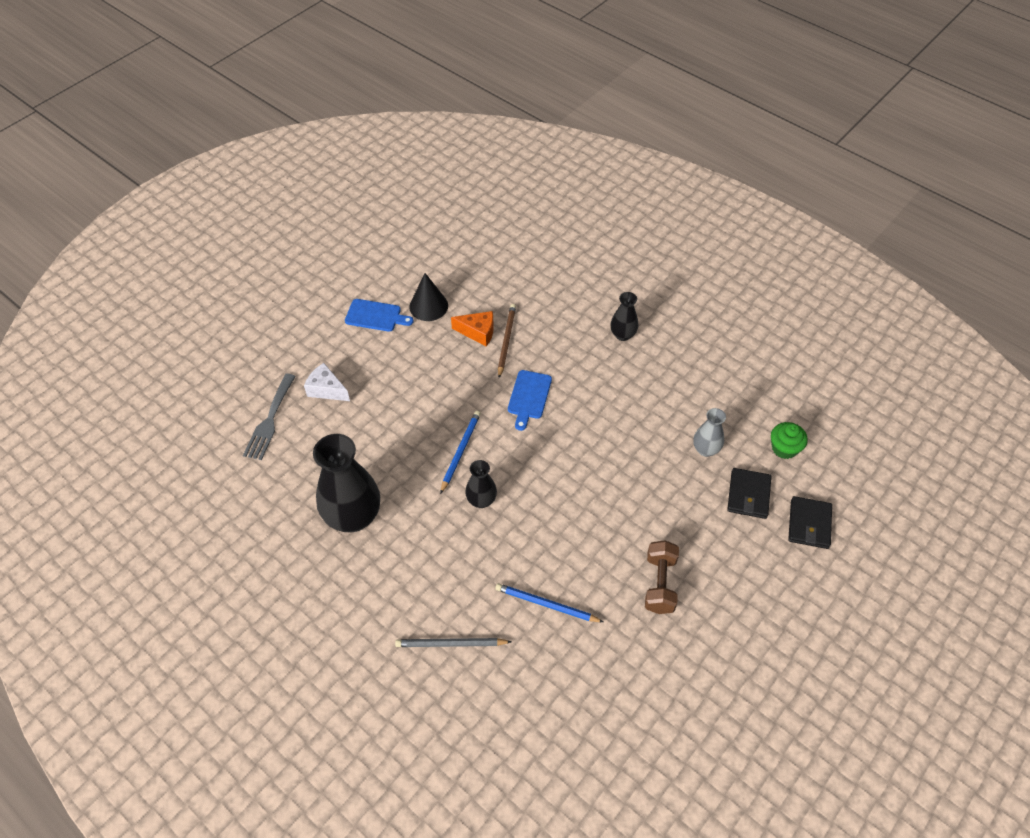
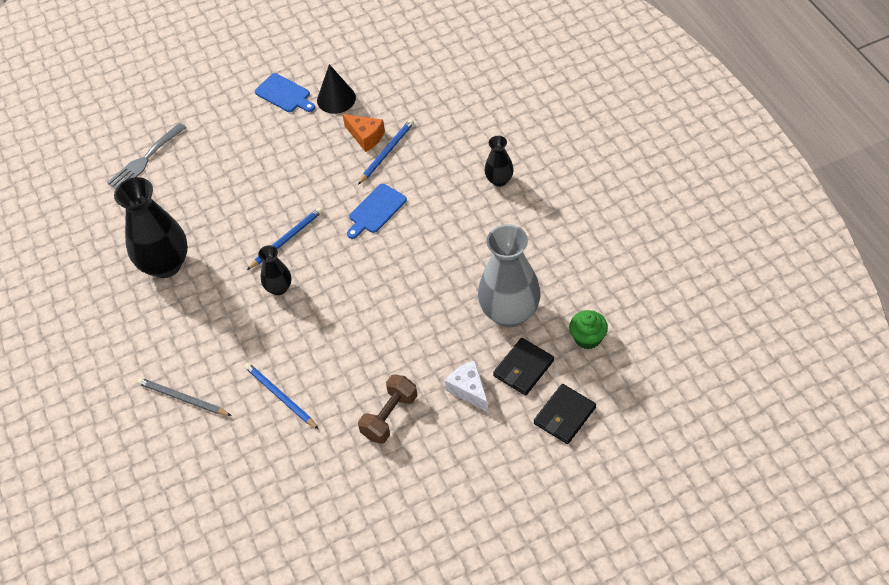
camera: 30 degrees right, 0 degrees up
white cheese [304,363,350,401] -> white cheese moved to [445,361,488,412]
brown pencil [498,304,516,378] -> blue pencil [358,119,414,185]
grey vase [693,408,726,457] -> grey vase [478,224,541,327], size x1.97

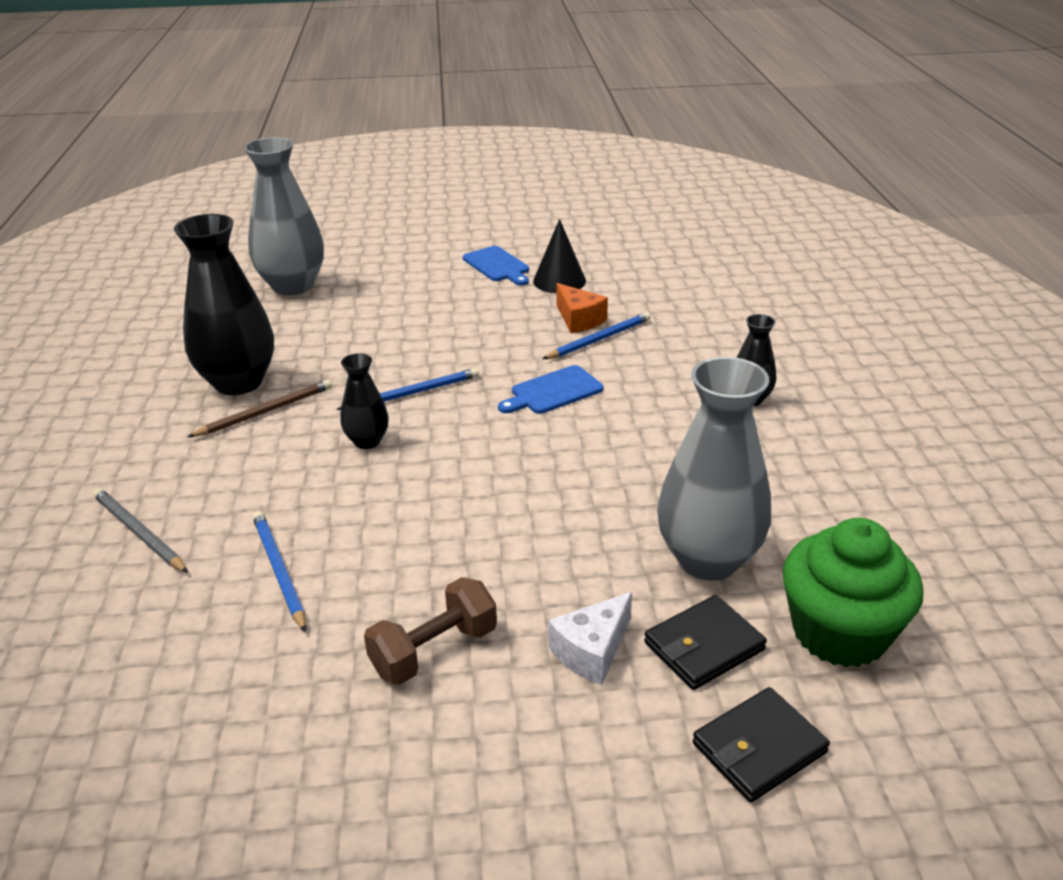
camera: 15 degrees right, 20 degrees down
grey fork [107,123,186,189] -> grey vase [244,137,324,295]
white cheese [445,361,488,412] -> white cheese turned 120 degrees counterclockwise [549,592,632,685]
green cupcake [569,310,608,349] -> green cupcake [782,518,923,667], size x1.81
none -> brown pencil [188,380,332,437]

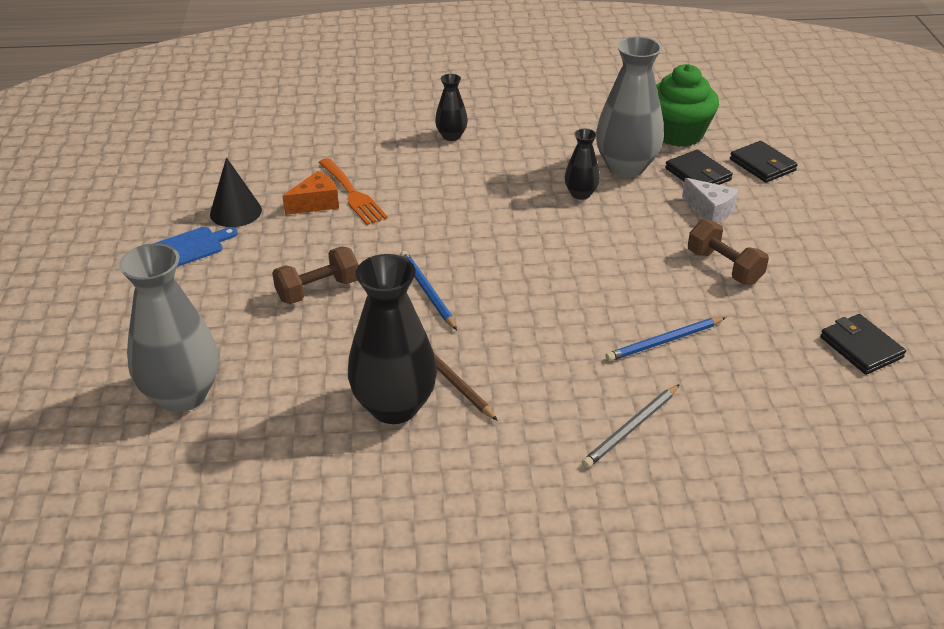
camera: 90 degrees left, 5 degrees up
black vase [340,353,389,449] -> black vase moved to [565,128,600,200]
blue cutting board [498,365,604,414] -> none
blue pencil [543,312,651,359] -> orange fork [319,158,388,225]
none -> brown dumbbell [272,246,359,304]
none -> black wallet [820,314,906,375]

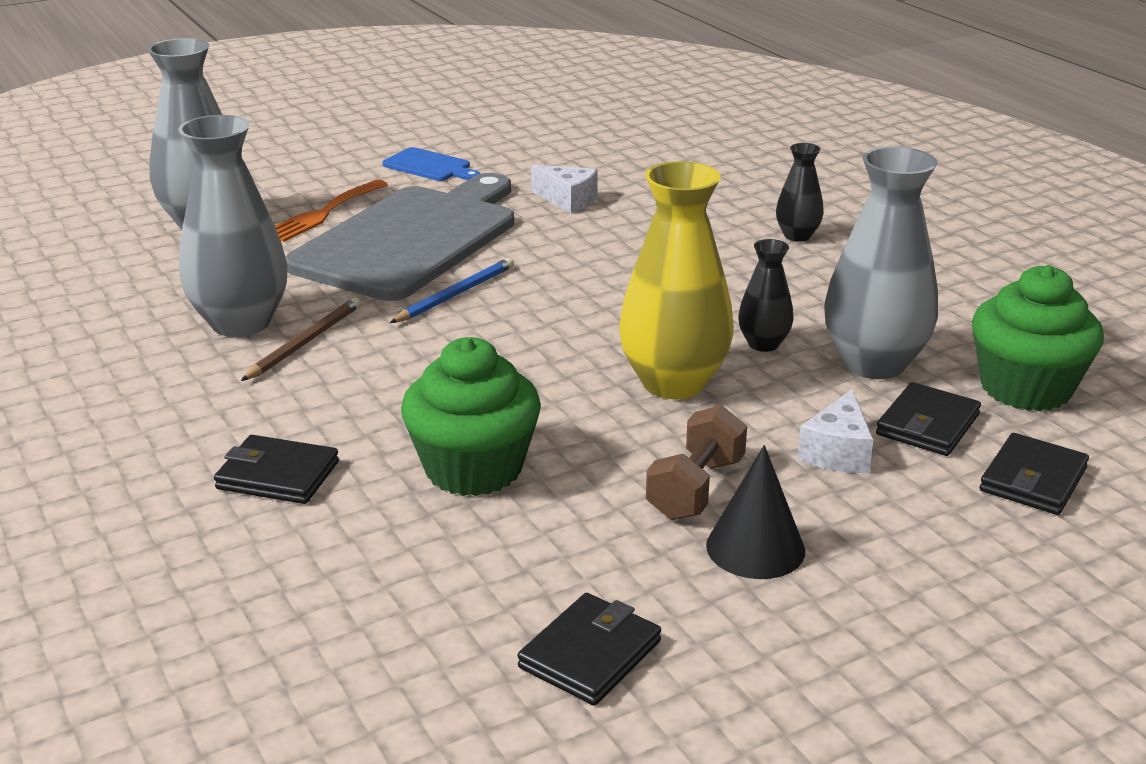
camera: 65 degrees right, 10 degrees down
black cone [210,157,262,227] -> black cone moved to [706,445,805,579]
brown dumbbell [272,246,359,304] -> grey cutting board [286,173,514,301]
orange cheese [282,171,339,215] -> white cheese [531,165,598,213]
orange fork [319,158,388,225] -> orange fork moved to [275,179,388,242]
black vase [348,254,437,424] -> grey vase [178,115,288,337]
grey pencil [582,384,680,468] -> black wallet [214,435,339,504]
blue pencil [606,317,726,361] -> green cupcake [401,337,541,496]
none -> yellow vase [619,161,734,399]

